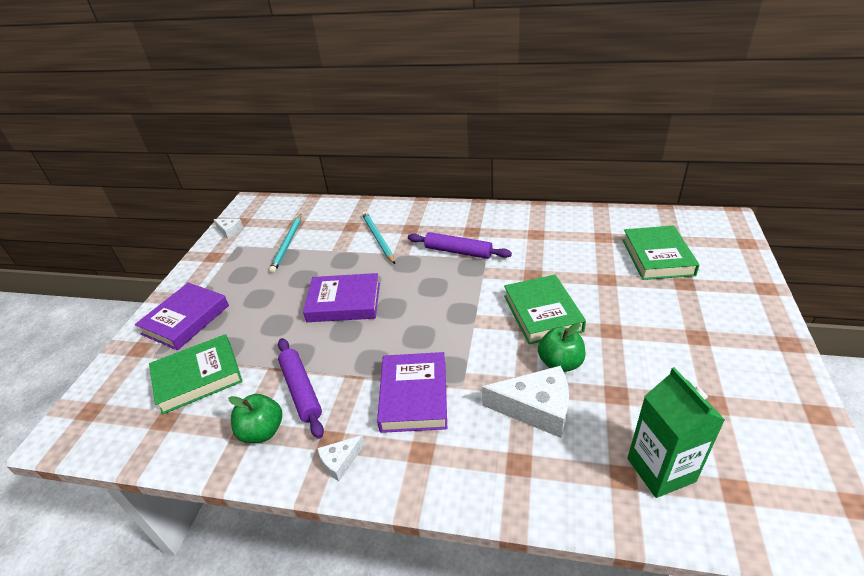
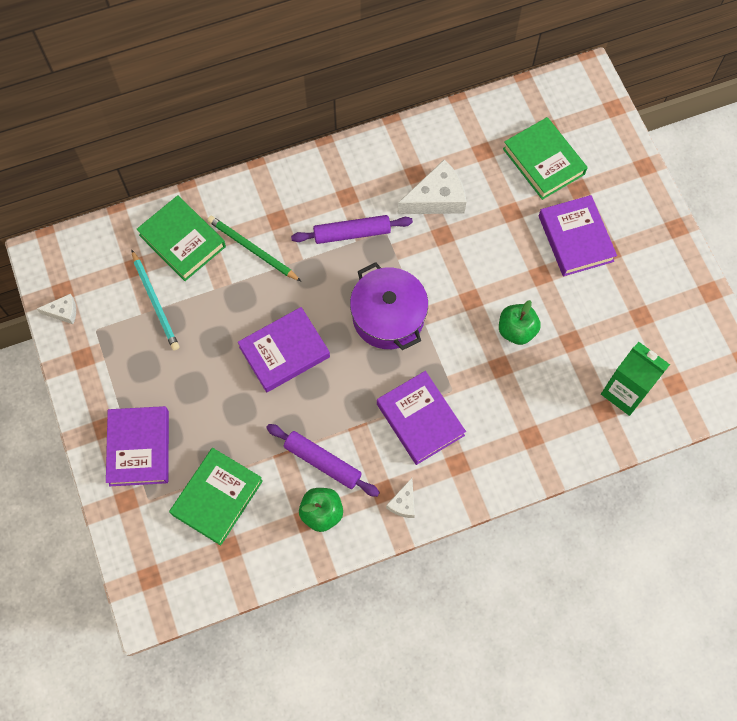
camera: 35 degrees left, 30 degrees up
turquoise pencil [362,211,395,264] -> green pencil [207,216,302,282]
white cheese [482,365,569,438] -> white cheese moved to [397,160,466,214]
green book [504,275,586,344] -> green book moved to [136,195,226,281]
none -> purple pot [350,262,428,350]
none -> purple book [539,195,617,276]

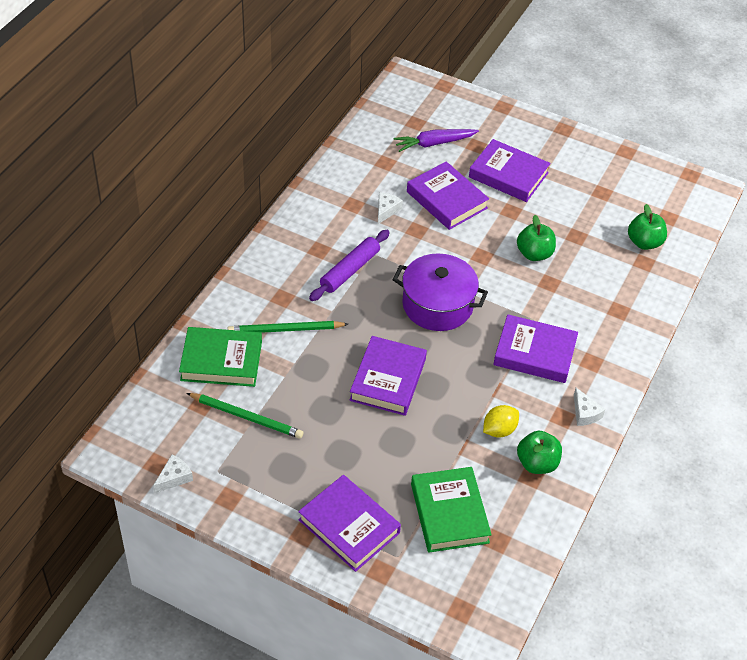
camera: 45 degrees left, 20 degrees down
turquoise pencil [132,250,179,350] -> green pencil [187,393,303,439]
purple rolling pin [266,424,380,497] -> yellow lemon [483,405,519,438]
white cheese [397,160,466,214] -> white cheese [378,192,403,224], size x0.52
green book [503,117,588,200] -> purple carrot [393,129,479,152]
green carton [601,342,670,416] -> green apple [628,204,667,250]
none -> purple book [407,161,489,230]

